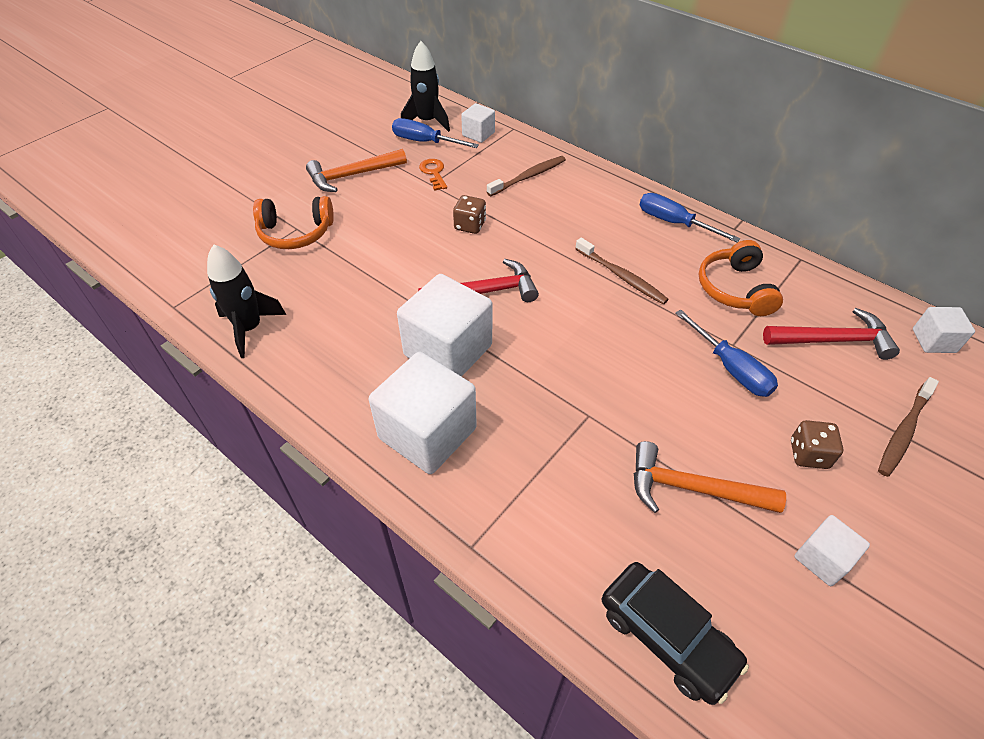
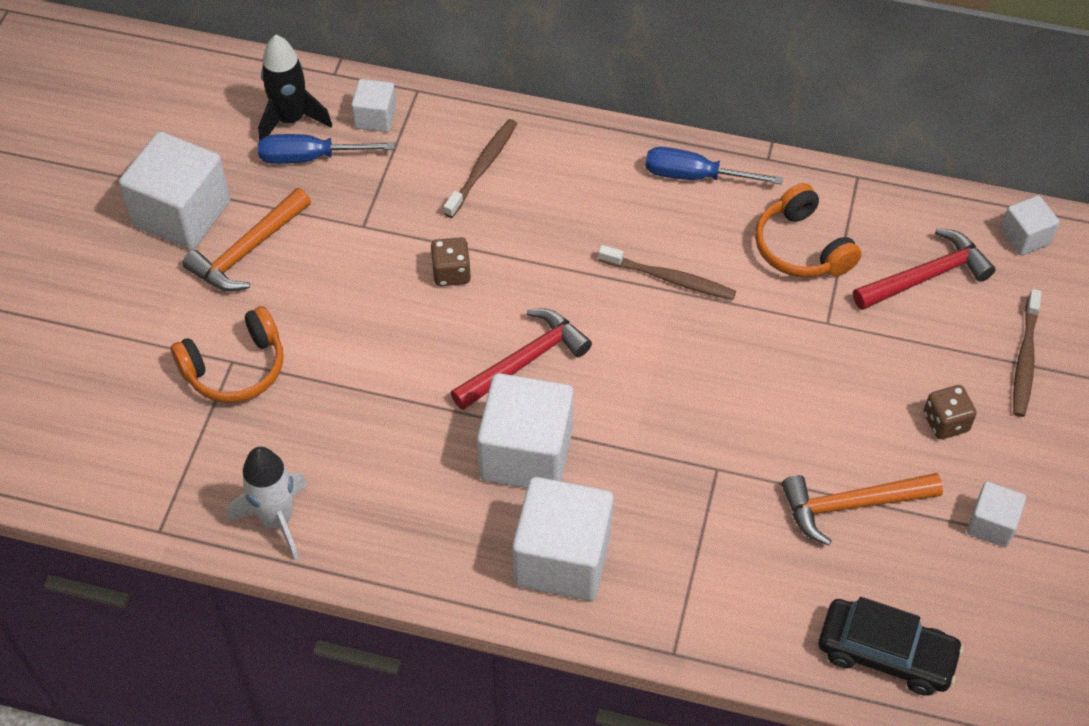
camera: 25 degrees left, 5 degrees up
black rocket [207,244,286,358] -> white rocket [227,447,308,560]
orange key [419,159,447,191] -> none
blue screwdriver [675,309,778,397] -> none
none -> white cube [119,132,230,250]

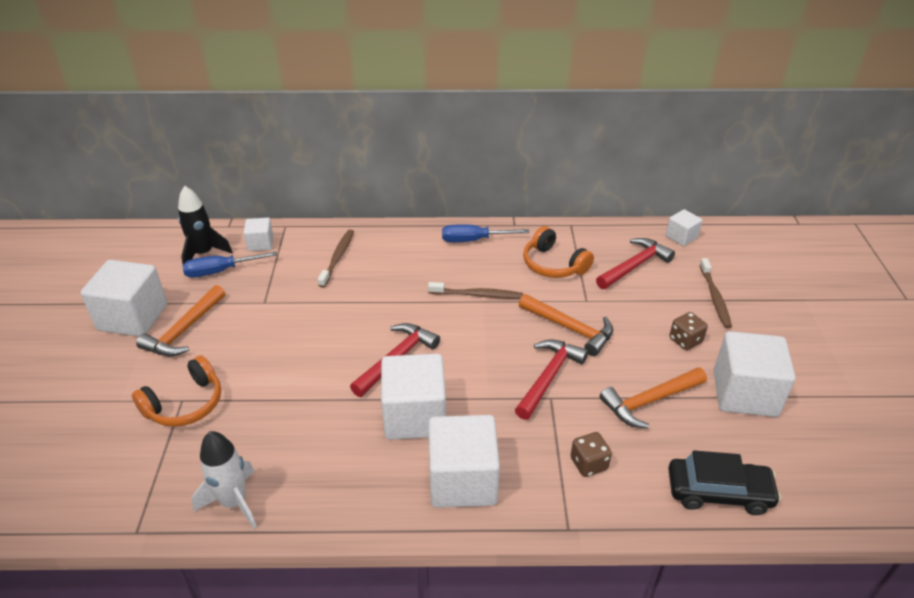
camera: 15 degrees left, 15 degrees down
brown dice [431,237,471,286] -> brown dice moved to [571,432,612,477]
white cube [967,482,1026,548] -> white cube [713,331,795,417], size x1.95
none -> red hammer [515,339,588,420]
none -> orange hammer [519,294,613,356]

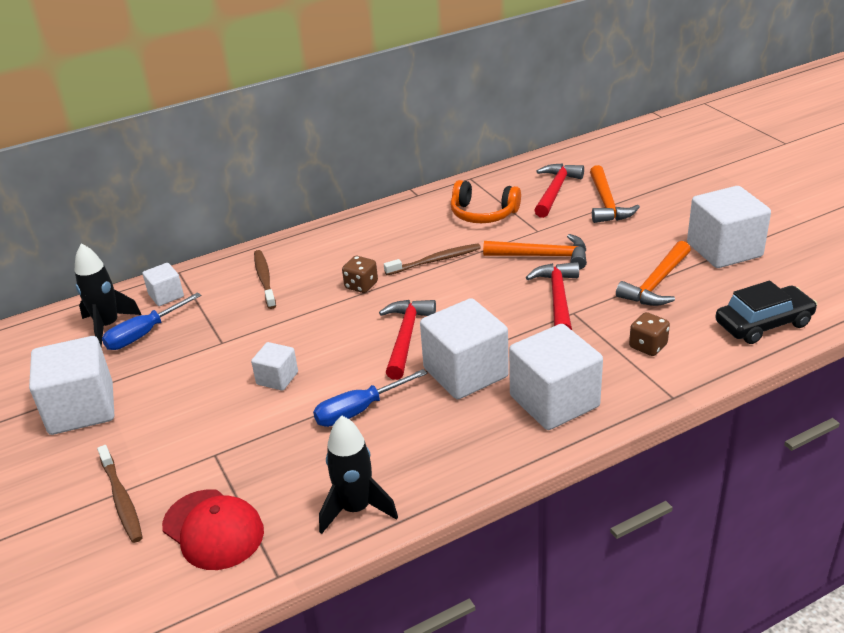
camera: 25 degrees left, 5 degrees down
orange headphones [132,355,221,427] -> none
orange hammer [136,285,225,356] -> orange hammer moved to [590,165,640,223]
white rocket [192,431,257,529] -> black rocket [319,416,398,534]
blue screwdriver [442,224,530,242] -> blue screwdriver moved to [313,369,427,427]
white cube [666,209,702,246] -> white cube moved to [251,342,298,391]
brown dice [669,312,708,350] -> brown dice moved to [342,256,378,293]
brown toothbrush [700,258,732,328] -> brown toothbrush moved to [97,445,143,543]
none -> red cap [162,489,264,570]

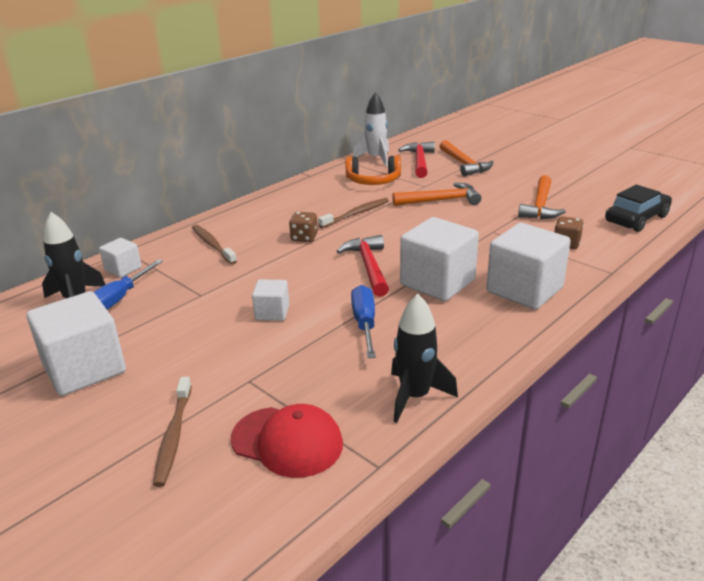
camera: 20 degrees left, 5 degrees down
brown toothbrush [97,445,143,543] -> brown toothbrush turned 45 degrees clockwise [153,376,192,487]
blue screwdriver [313,369,427,427] -> blue screwdriver turned 135 degrees clockwise [351,285,376,358]
red hammer [526,262,579,330] -> none
white cube [687,186,771,268] -> none
none -> white rocket [353,92,389,167]

